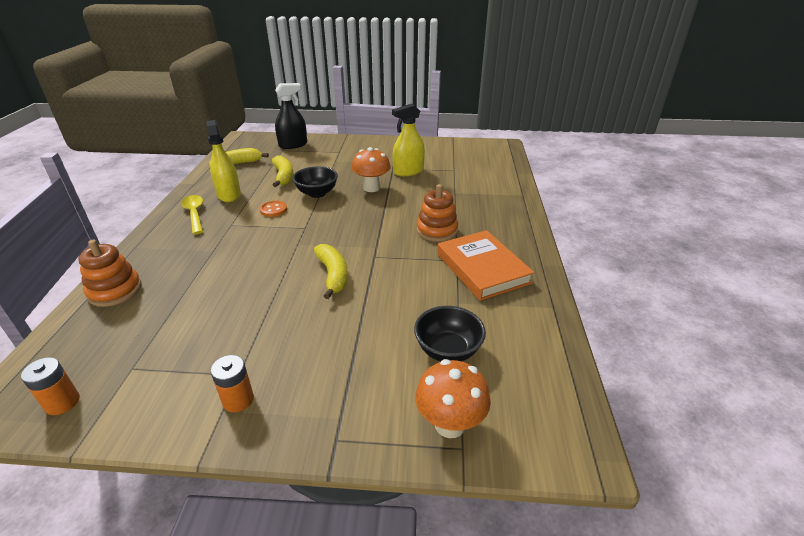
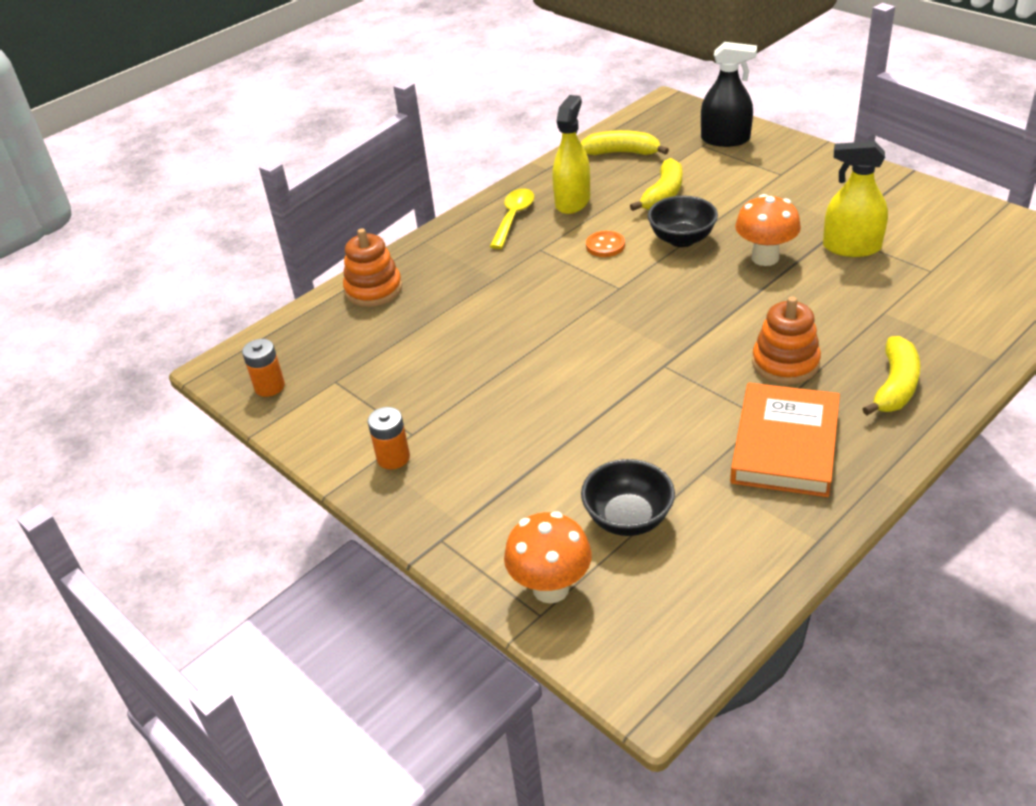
camera: 45 degrees right, 5 degrees up
yellow banana [314,244,348,299] -> yellow banana moved to [863,336,920,415]

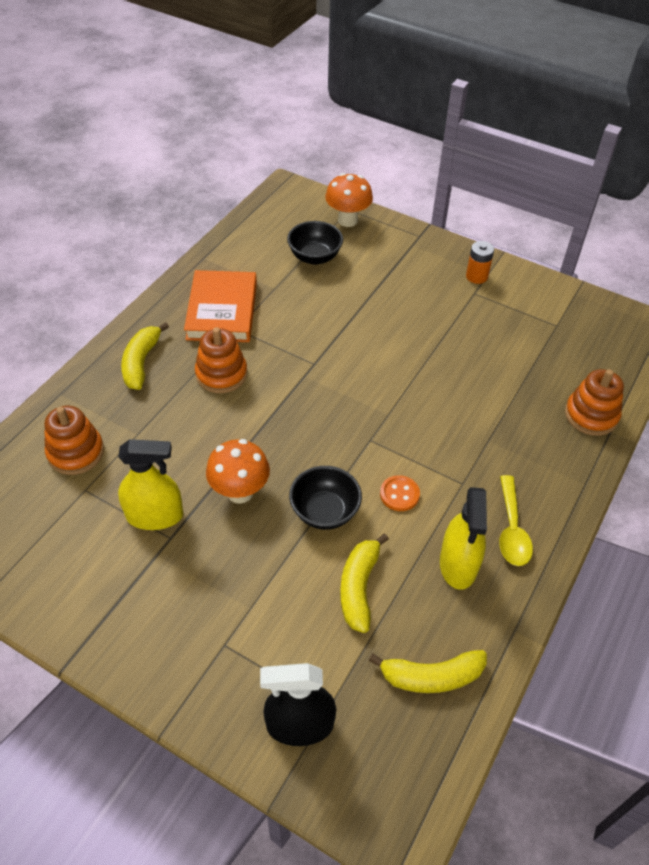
camera: 160 degrees right, 10 degrees up
orange battery [242,339,285,397] -> none
none -> orange stacking toy [44,406,104,475]

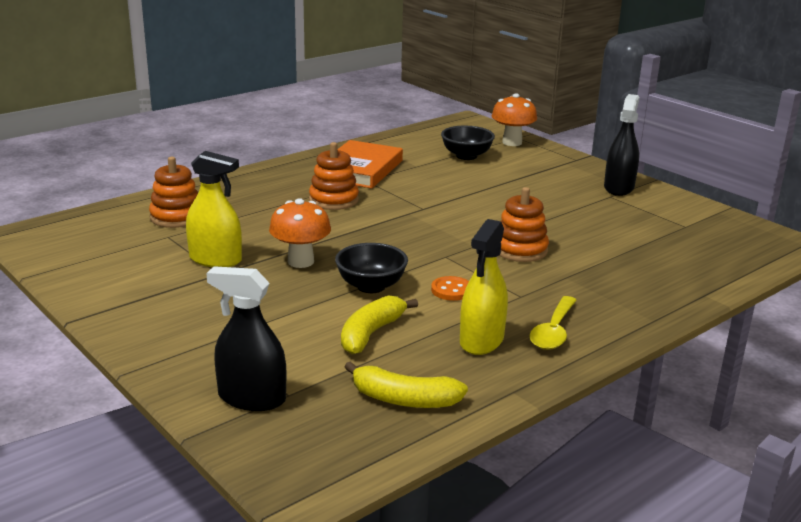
camera: 20 degrees right, 25 degrees down
yellow banana [121,322,169,390] -> none
orange battery [466,241,494,284] -> black spray bottle [604,94,639,196]
orange stacking toy [565,369,624,436] -> orange stacking toy moved to [499,187,549,262]

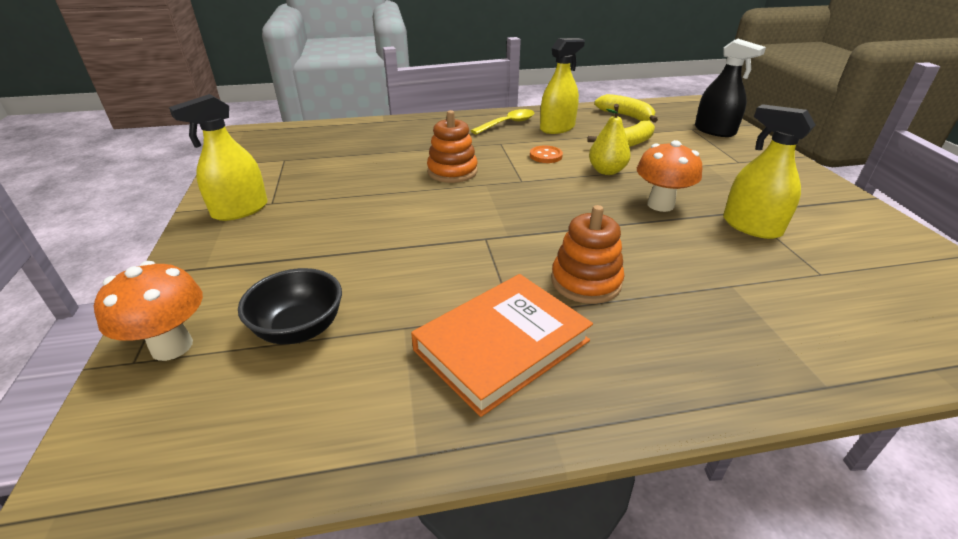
camera: 150 degrees left, 10 degrees up
orange stacking toy [149,157,198,228] -> none
black bowl [335,243,408,293] -> yellow pear [589,104,631,175]
black spray bottle [604,94,639,196] -> yellow spray bottle [169,94,268,221]

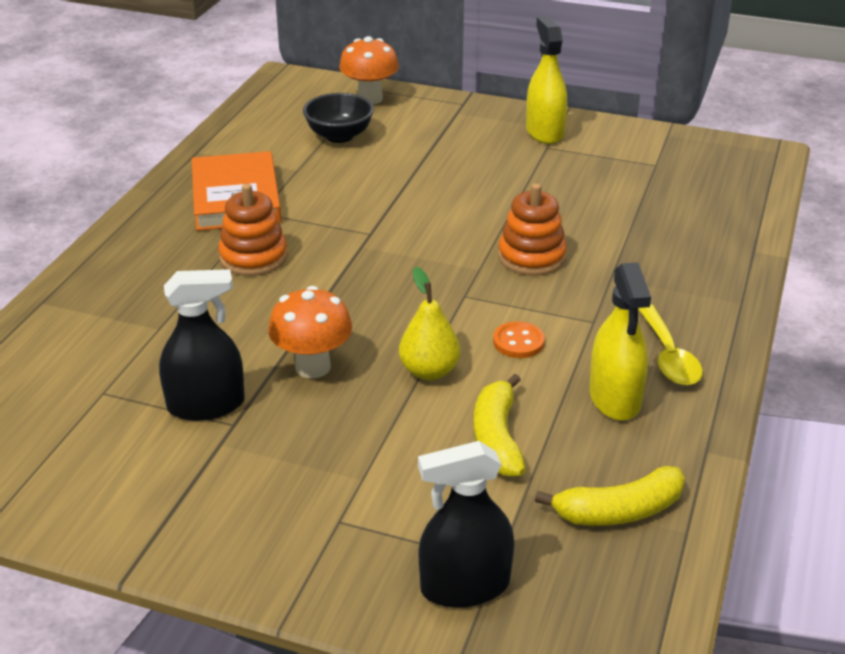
camera: 120 degrees right, 0 degrees up
yellow spray bottle [723,104,815,239] -> black spray bottle [159,269,245,421]

